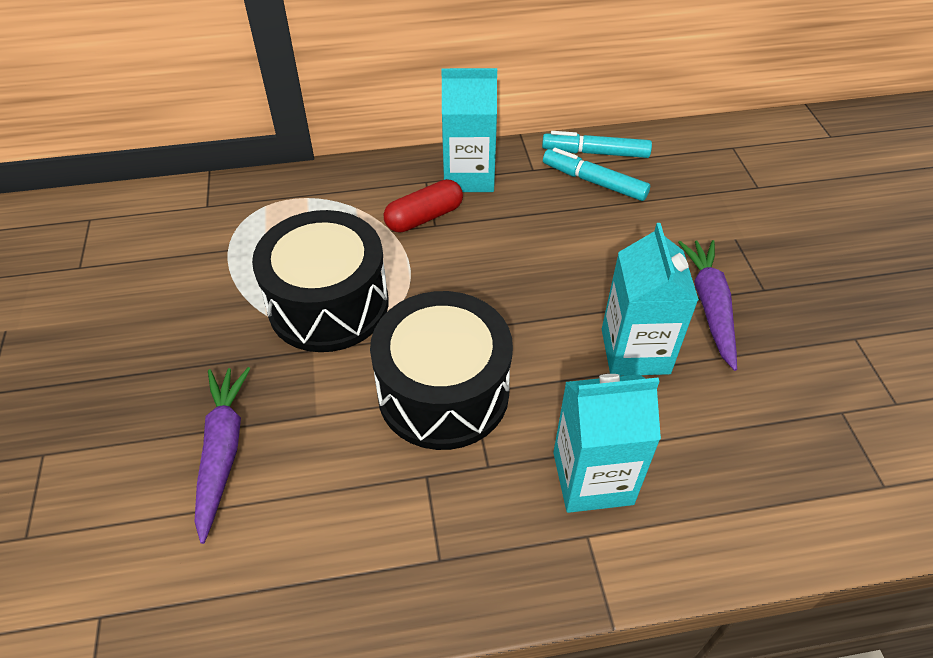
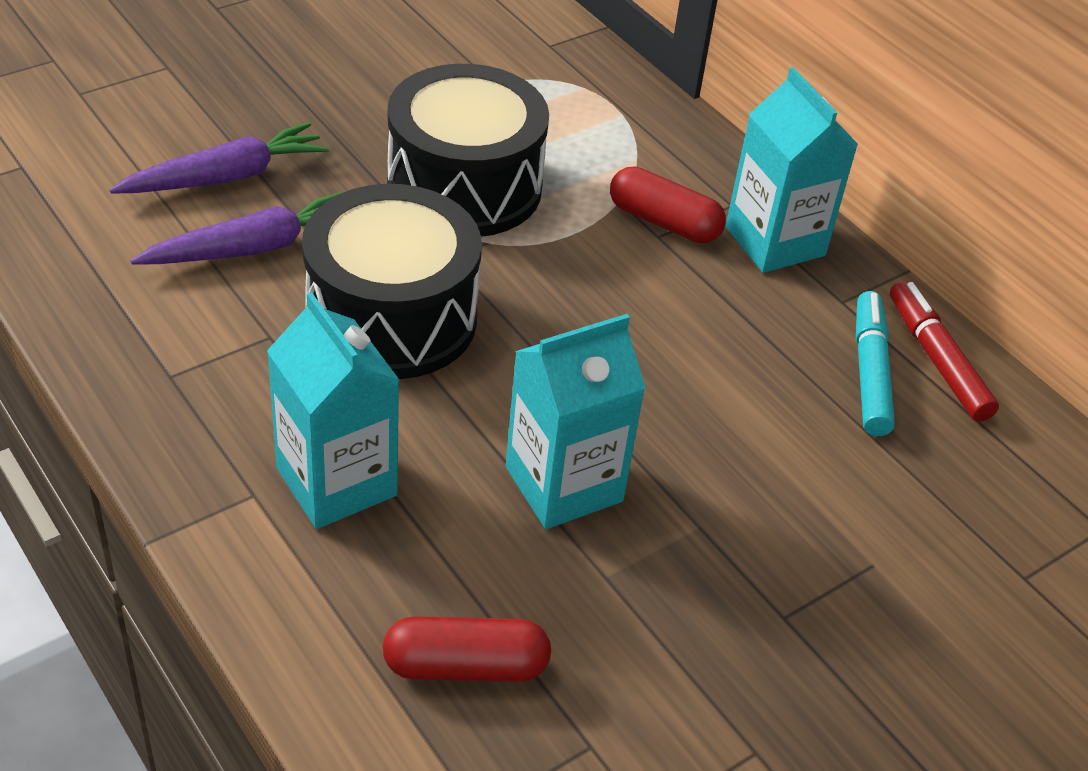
camera: 60 degrees right, 5 degrees down
turquoise marker [542,131,652,158] -> red marker [890,281,999,422]
purple carrot [678,240,737,371] -> purple carrot moved to [131,191,344,265]
none -> red capsule [383,616,551,682]

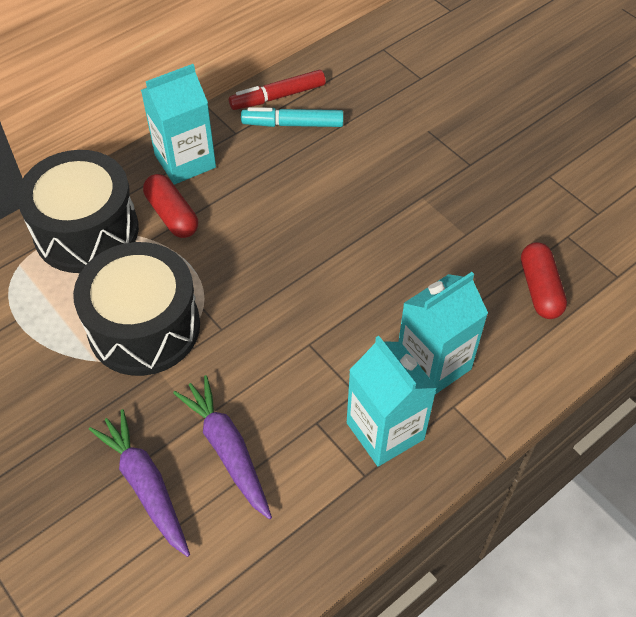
camera: 90 degrees left, 10 degrees up
black drum [302,184,482,379] -> black drum moved to [17,150,139,273]
turquoise carton [506,314,645,529] -> turquoise carton moved to [347,336,437,467]
red capsule [610,166,726,243] -> red capsule turned 60 degrees counterclockwise [143,174,198,238]

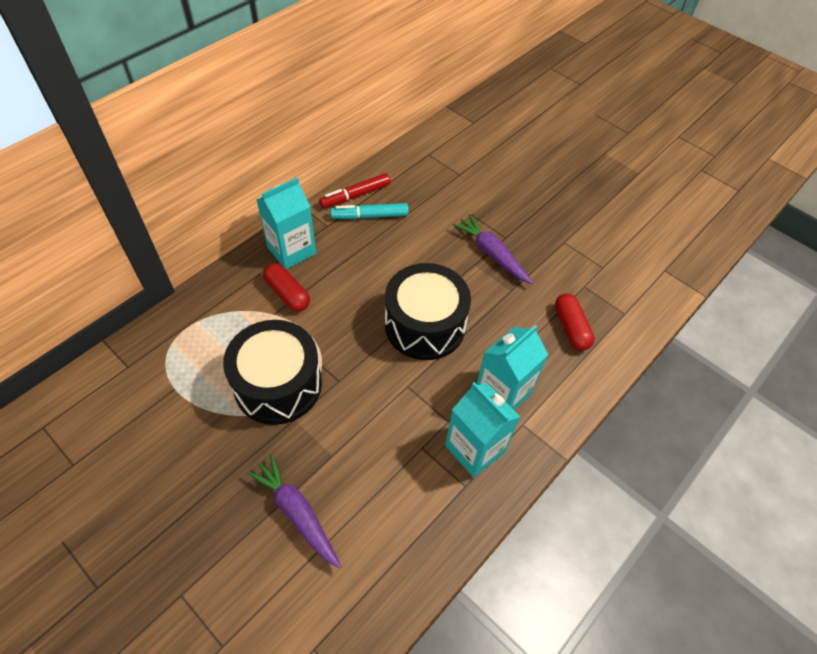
camera: 10 degrees left, 0 degrees up
black drum [17,150,139,273] -> black drum moved to [385,263,471,360]
purple carrot [173,375,272,520] -> purple carrot moved to [453,214,533,284]

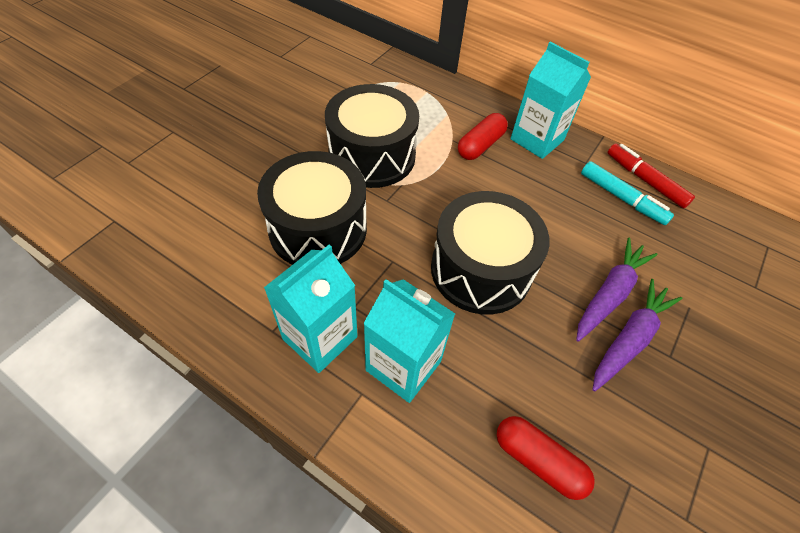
camera: 80 degrees right, 0 degrees up
purple carrot [246,454,341,569] -> purple carrot moved to [576,238,657,342]
turquoise marker [331,203,409,219] -> turquoise marker turned 150 degrees clockwise [581,161,674,225]
red capsule [555,293,595,351] -> red capsule turned 60 degrees clockwise [497,416,595,500]
none -> black drum [257,151,367,265]

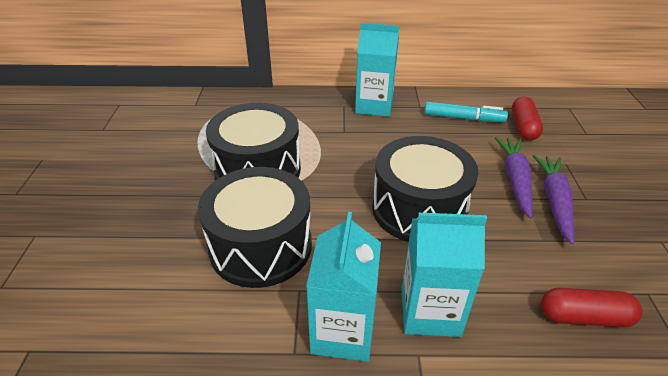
camera: 30 degrees left, 15 degrees down
red capsule [458,113,508,160] -> red capsule moved to [512,96,543,140]
red marker [608,143,695,208] -> none

